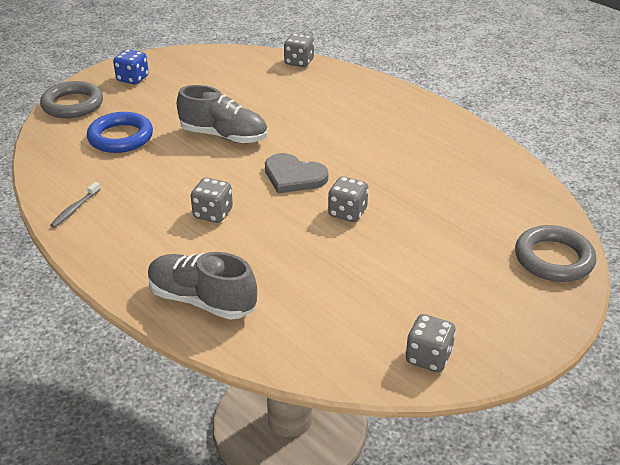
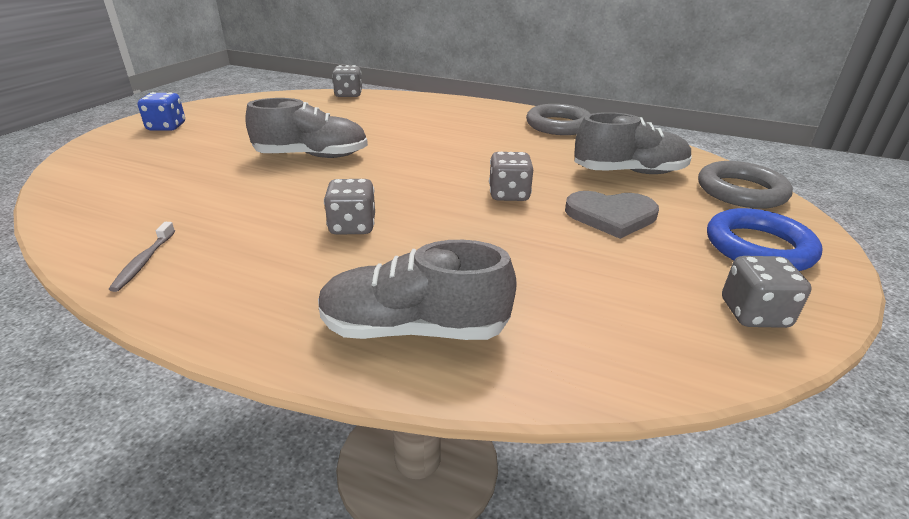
camera: 25 degrees left, 5 degrees down
grey ring [40,81,103,118] -> grey ring moved to [526,104,590,135]
blue ring [87,112,153,153] -> blue ring moved to [707,208,823,271]
grey heart [265,153,328,193] -> grey heart moved to [565,191,659,239]
none -> grey shoe [574,112,692,174]

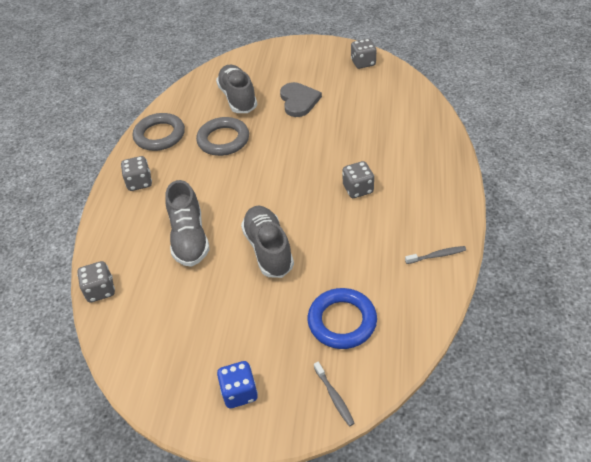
camera: 100 degrees left, 15 degrees up
grey shoe [318,240,517,340] -> grey shoe moved to [166,180,210,267]
grey dice [489,152,533,201] -> grey dice moved to [121,156,152,191]
grey ring [698,161,793,209] -> grey ring moved to [196,117,249,156]
blue ring [707,208,823,271] -> blue ring moved to [308,288,377,349]
none -> grey toothbrush [314,362,355,427]

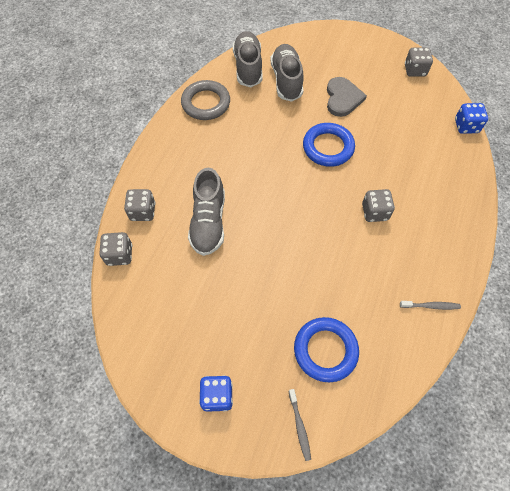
camera: 10 degrees right, 15 degrees up
grey dice [121,156,152,191] -> grey dice moved to [124,189,155,221]
grey ring [196,117,249,156] -> none
grey shoe [241,206,294,278] -> grey shoe moved to [233,31,263,87]
none -> blue ring [303,123,355,167]
none -> blue dice [455,103,488,134]

